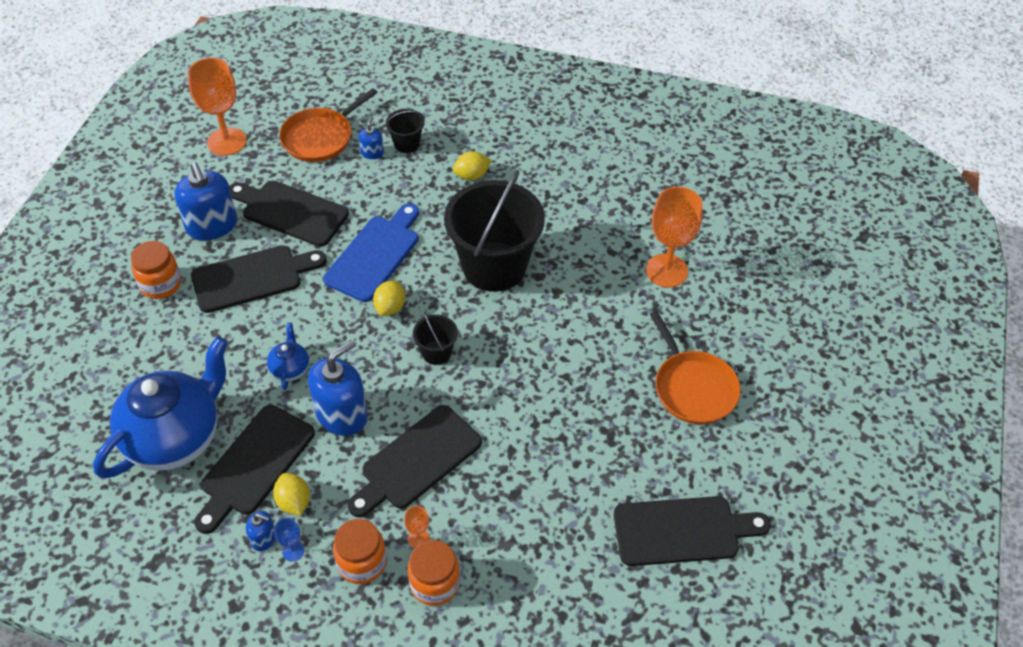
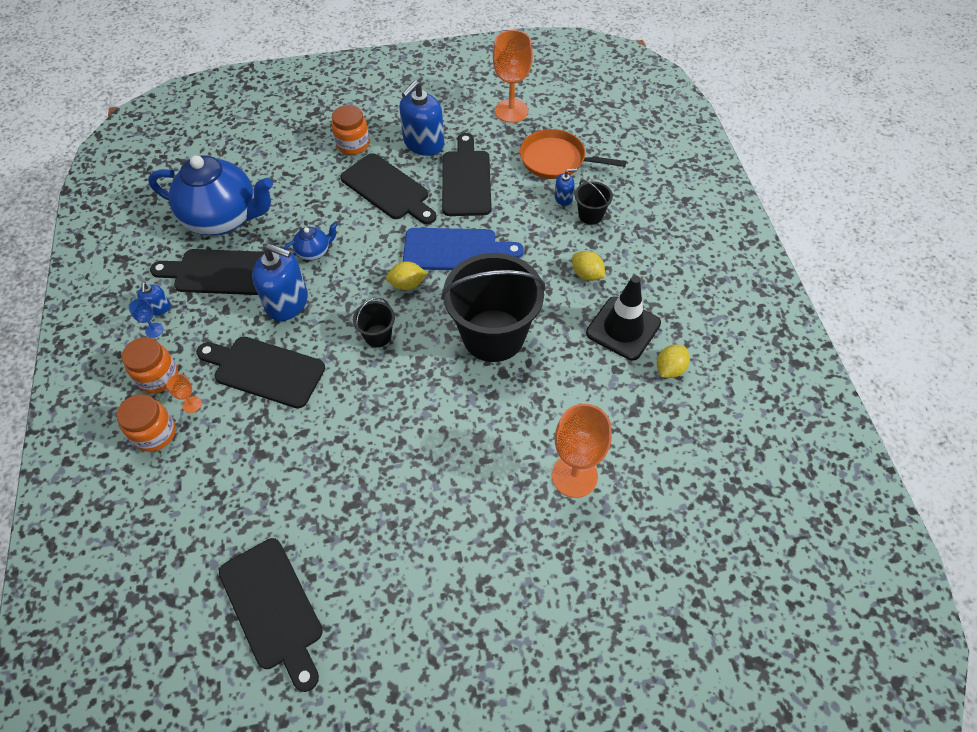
camera: 65 degrees right, 5 degrees up
yellow lemon [273,473,310,516] -> yellow lemon moved to [657,345,690,378]
orange pan [649,311,741,424] -> none
none -> black traffic cone [586,276,661,360]

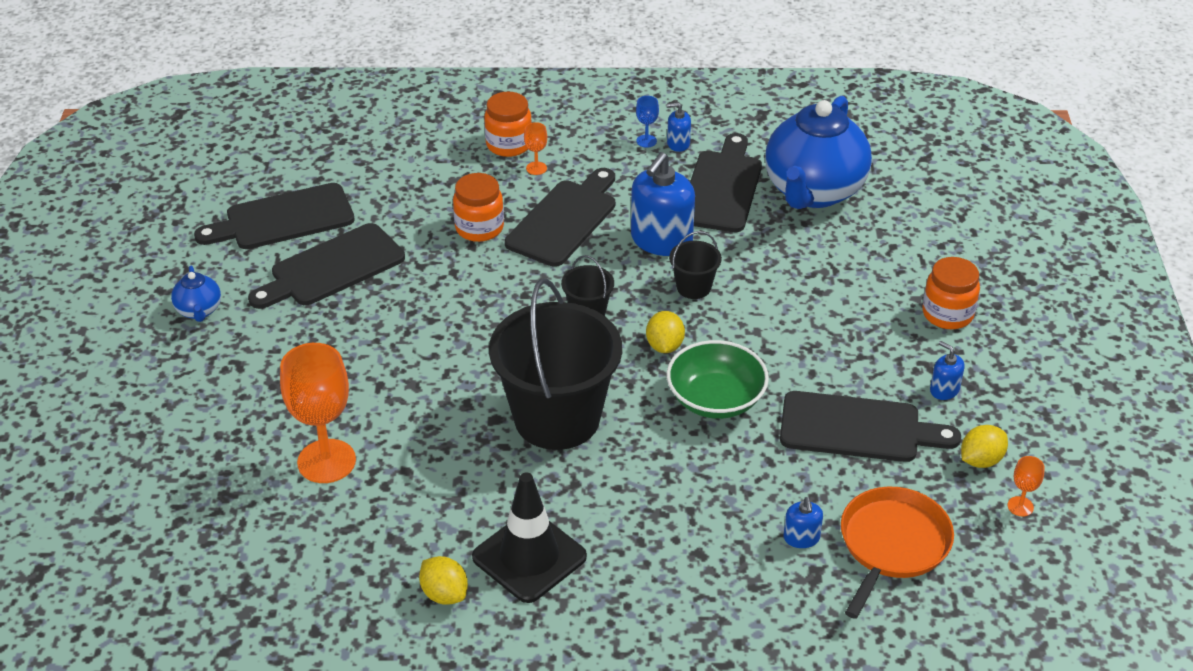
camera: 100 degrees right, 15 degrees down
orange jar [122,337,178,393] -> orange jar moved to [453,173,504,242]
blue teapot [283,222,338,260] -> blue teapot moved to [171,266,221,322]
black cutting board [340,153,436,224] -> black cutting board moved to [248,223,405,309]
blue soap dispenser [399,80,444,156] -> blue soap dispenser [930,341,964,400], size x0.48
blue cutting board [403,228,524,270] -> green bowl [667,340,769,419]
orange goblet [493,30,533,123] -> orange goblet [1007,456,1045,517], size x0.43
yellow lemon [572,251,605,281] -> yellow lemon moved to [961,425,1008,468]
black bucket [575,180,613,225] -> black bucket moved to [669,231,722,299]

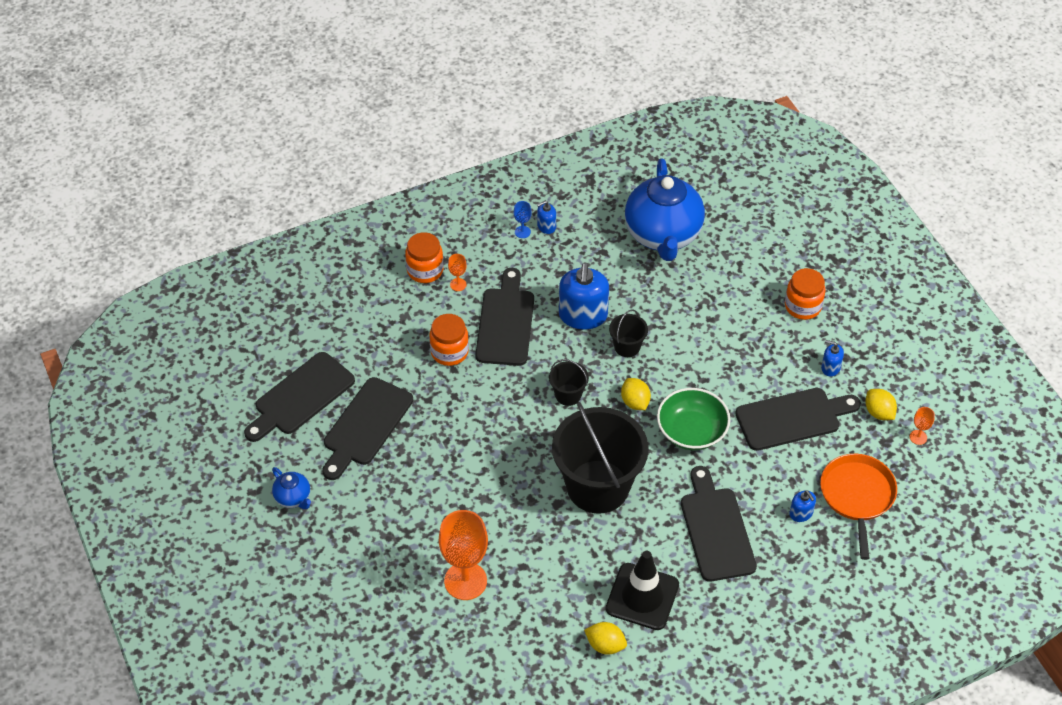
camera: 25 degrees left, 10 degrees up
black cutting board [690,133,762,232] -> black cutting board moved to [681,466,757,582]
yellow lemon [961,425,1008,468] -> yellow lemon turned 60 degrees counterclockwise [866,389,897,420]

